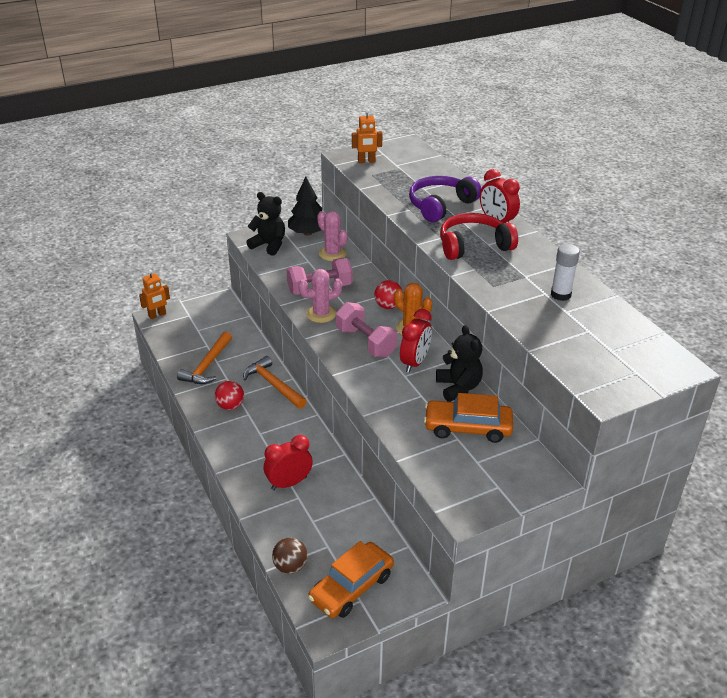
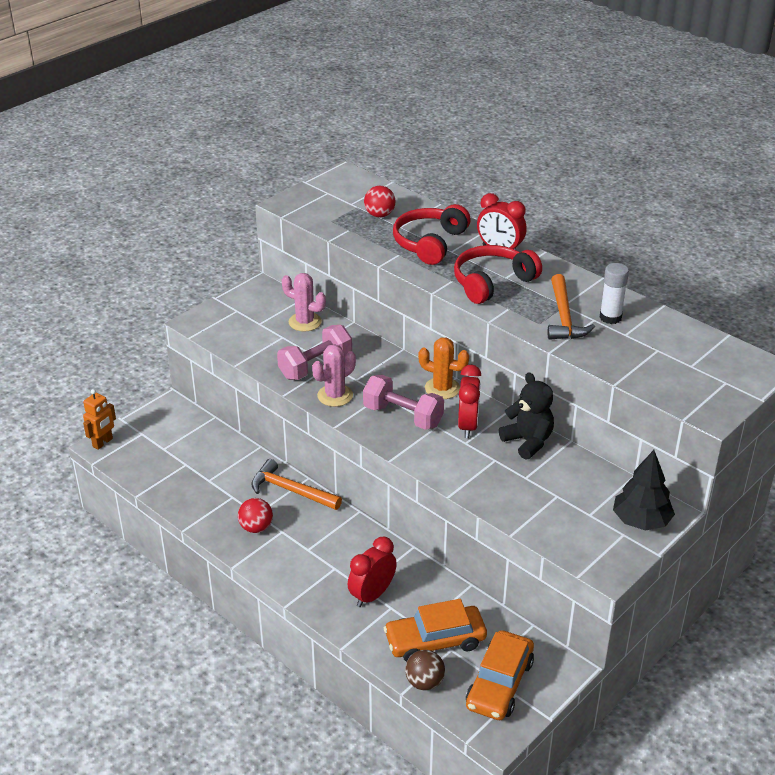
camera: 20 degrees left, 0 degrees up
orange hammer [177,332,232,384] -> orange hammer moved to [548,274,595,340]
black teddy bear [246,192,285,256] -> none
black tree [288,177,322,236] -> black tree moved to [613,450,675,531]
orange robot [352,109,383,163] -> none
red ball [374,280,403,309] -> red ball moved to [364,186,395,217]
purple headphones [409,176,481,222] -> red headphones [393,204,471,265]
orange car [424,393,513,443] -> orange car moved to [384,599,487,662]

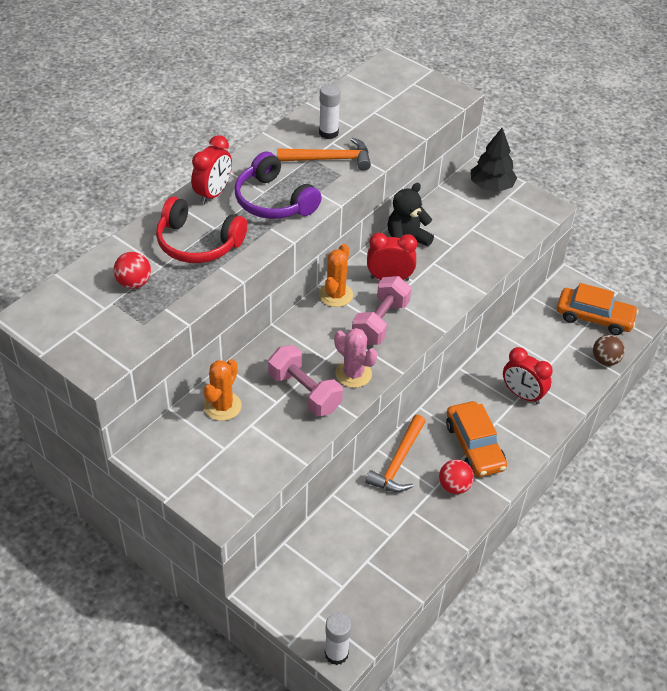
camera: 95 degrees left, 10 degrees up
orange robot [83,389,116,450] -> white glue stick [325,613,352,665]
pink cactus [282,273,326,332] -> orange cactus [203,359,242,421]
orange car [384,599,487,662] -> orange car moved to [446,401,507,477]
red headphones [454,245,542,304] -> purple headphones [235,151,322,219]

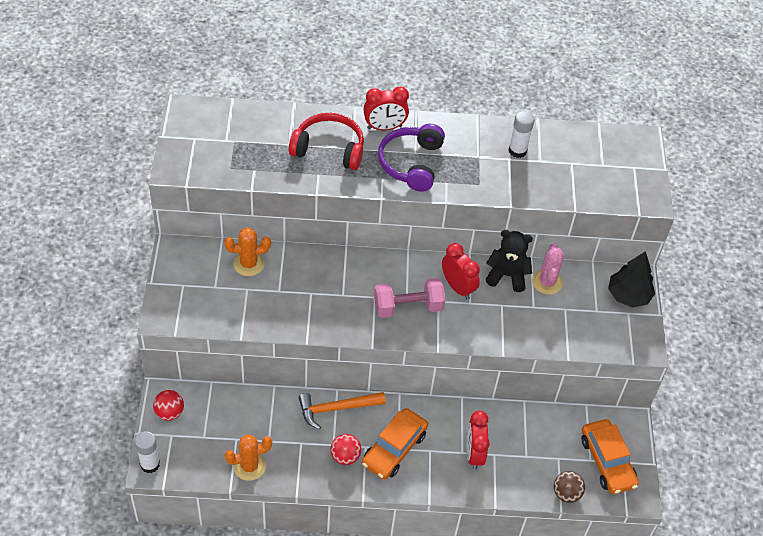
camera: 50 degrees right, 5 degrees up
red ball [114,252,151,289] -> red ball moved to [153,390,184,421]
red headphones [156,197,247,263] -> red headphones turned 120 degrees clockwise [289,113,364,170]
pink dumbbell [268,345,343,416] -> none
orange hammer [278,138,371,171] -> none
orange cactus [319,244,353,307] -> orange cactus moved to [225,435,272,481]
pink cactus [334,328,377,388] -> pink cactus moved to [532,243,564,295]

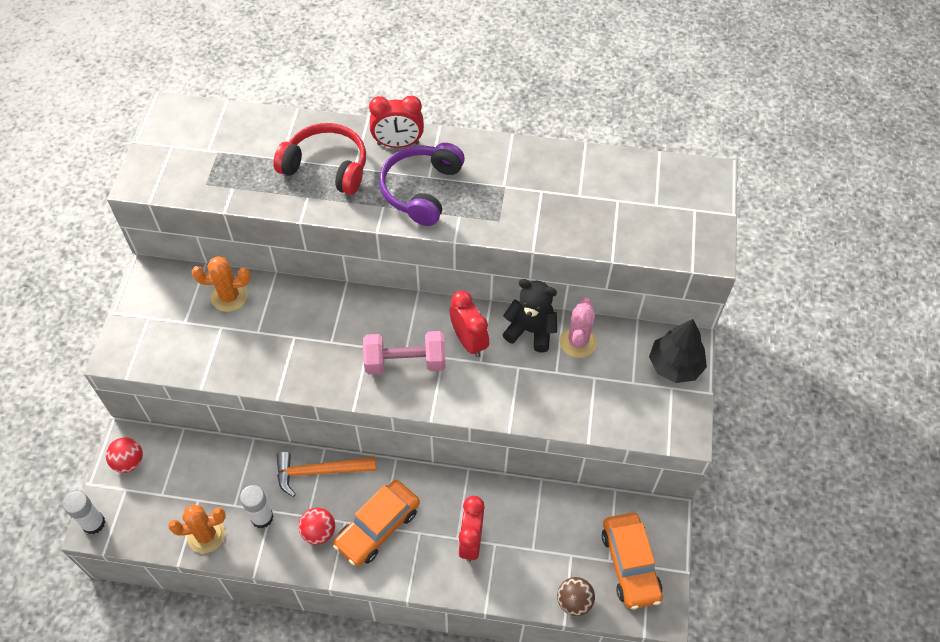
camera: 10 degrees right, 5 degrees up
white glue stick [509,111,535,158] -> white glue stick moved to [240,485,274,528]

